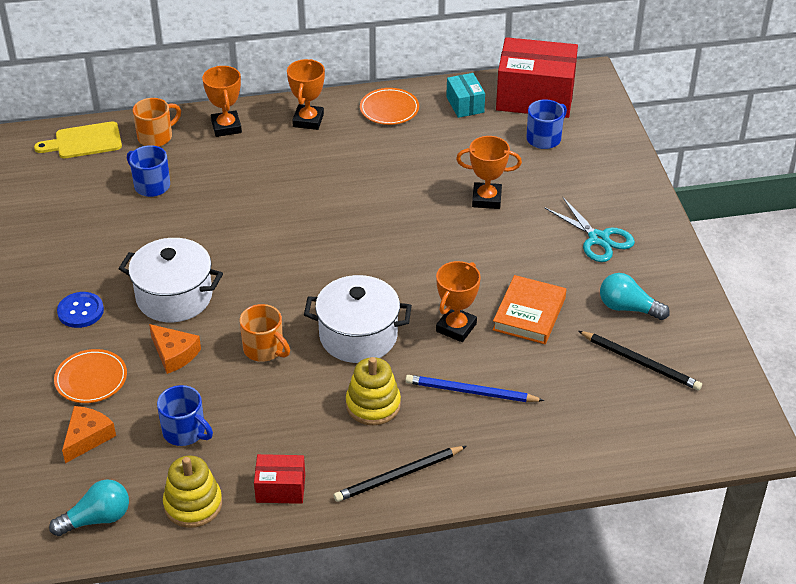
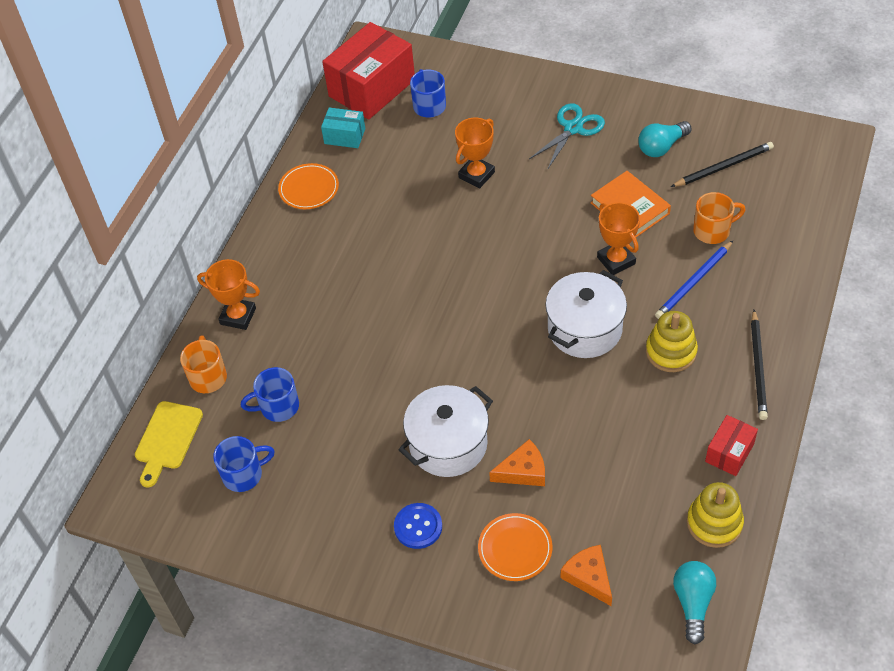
camera: 55 degrees left, 10 degrees up
blue mug [157,385,213,446] -> blue mug moved to [213,436,275,492]
orange mug [240,304,290,362] -> orange mug moved to [693,192,745,244]
orange trophy [287,59,325,130] -> none
turquoise scissors [545,198,635,262] -> turquoise scissors turned 45 degrees counterclockwise [529,103,605,168]

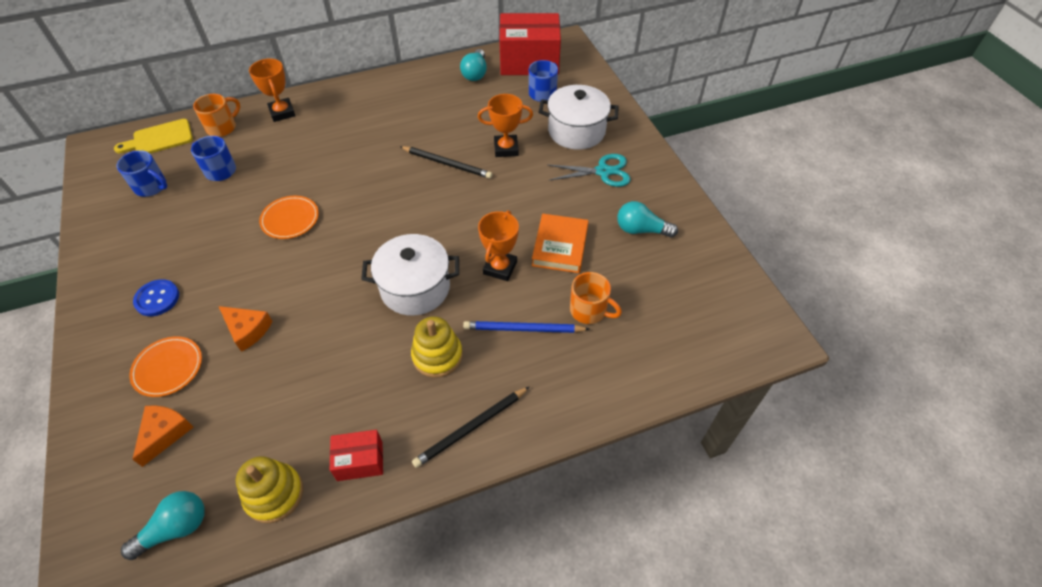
camera: 45 degrees right, 0 degrees up
orange plate [278,163,339,209] -> orange plate moved to [259,196,319,239]
turquoise box [321,108,365,148] -> turquoise light bulb [460,49,487,81]
white pot [399,385,493,477] -> white pot moved to [539,85,619,150]
black pencil [671,142,774,187] -> black pencil moved to [400,146,492,179]

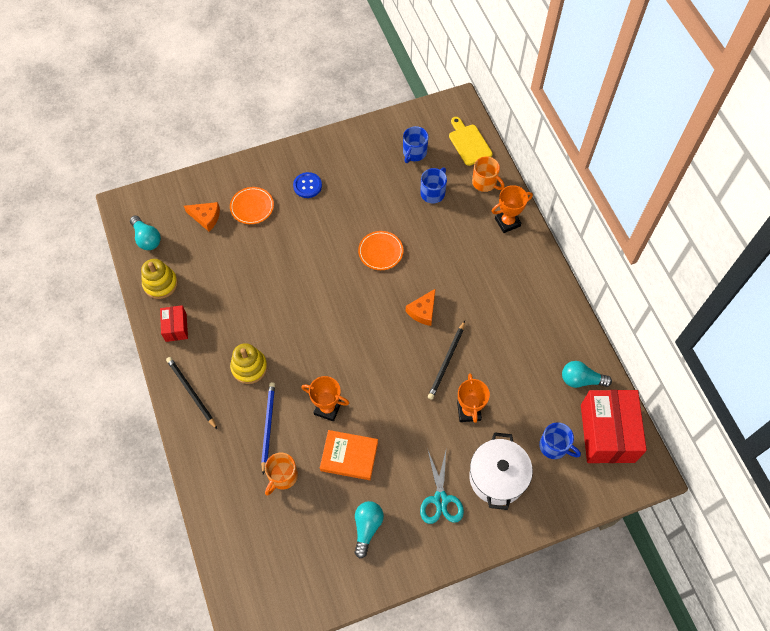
camera: 90 degrees right, 10 degrees up
orange cheese [218,306,273,352] -> orange cheese moved to [406,288,436,326]
white pot [361,234,459,316] -> none

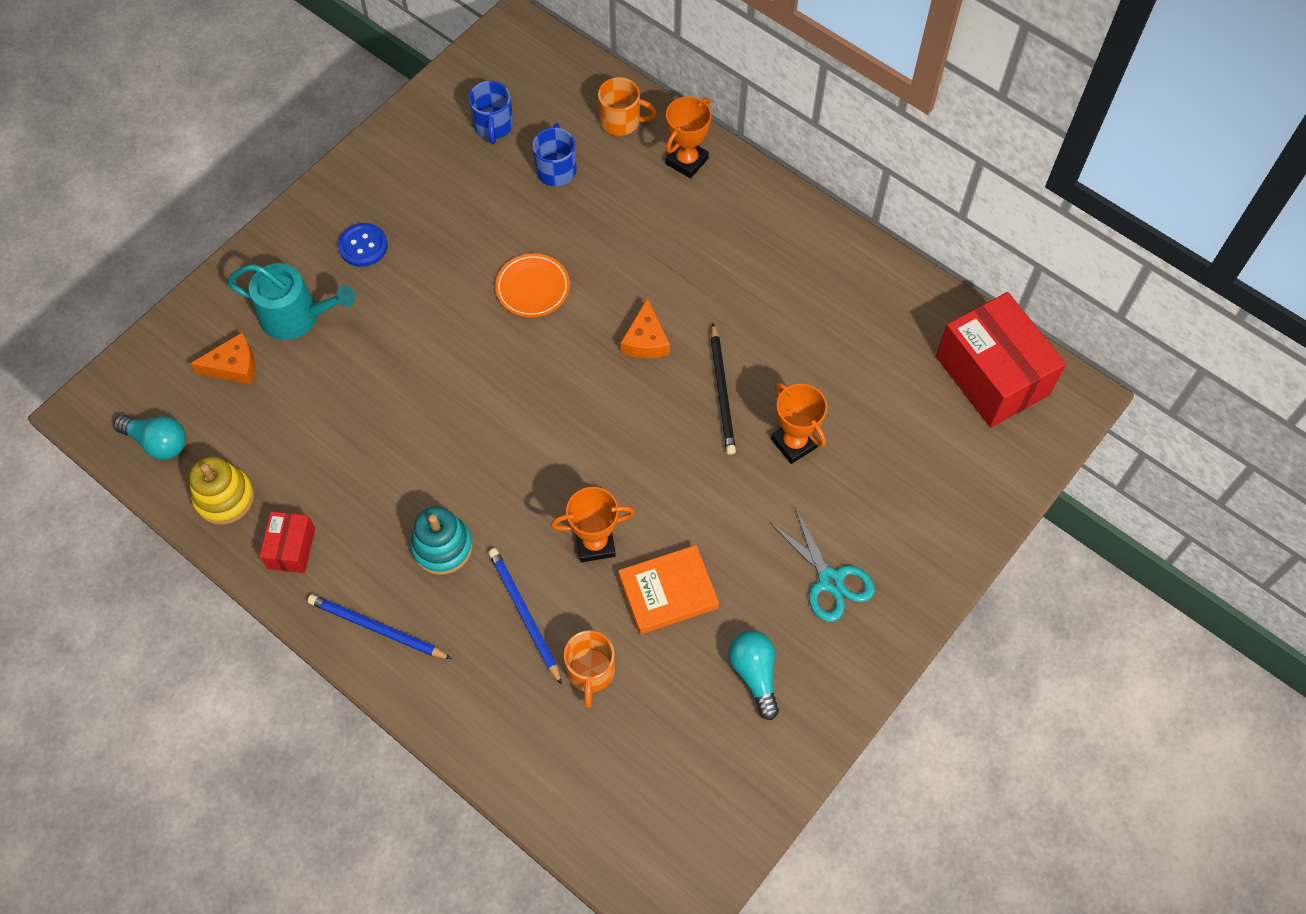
camera: 30 degrees left, 0 degrees up
red box [160,305,188,342] -> red box turned 45 degrees clockwise [259,511,315,573]
black pencil [166,357,217,429] -> blue pencil [308,594,452,659]
orange plate [230,187,274,224] -> turquoise watering can [227,263,356,340]
yellow stacking toy [230,343,267,384] -> turquoise stacking toy [410,506,473,575]
yellow cutting board [449,117,493,166] -> none
white pot [469,432,533,510] -> none
blue mug [539,422,581,459] -> none
turquoise light bulb [562,361,612,388] -> none

